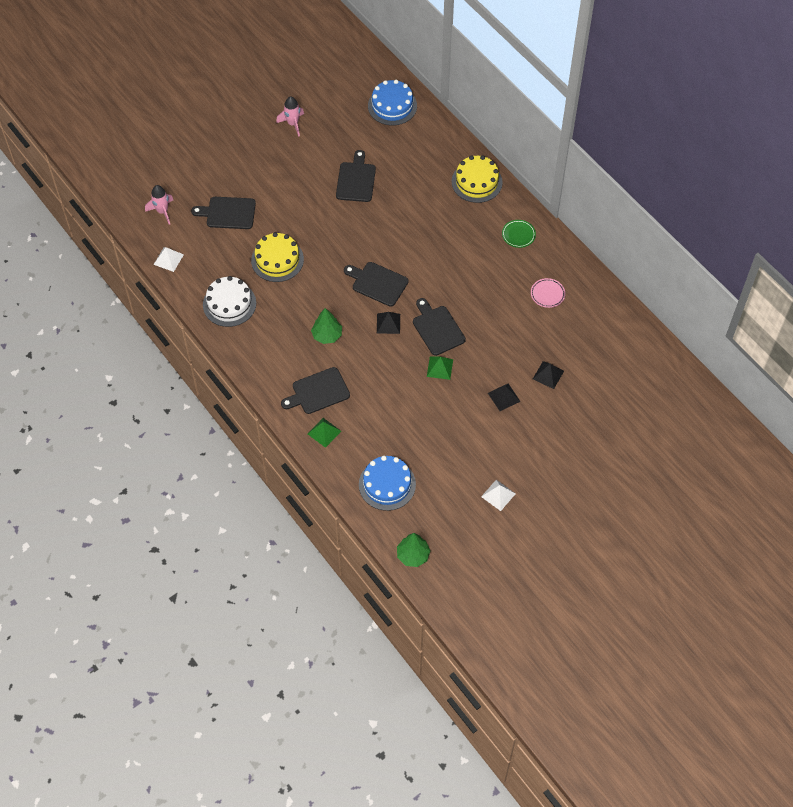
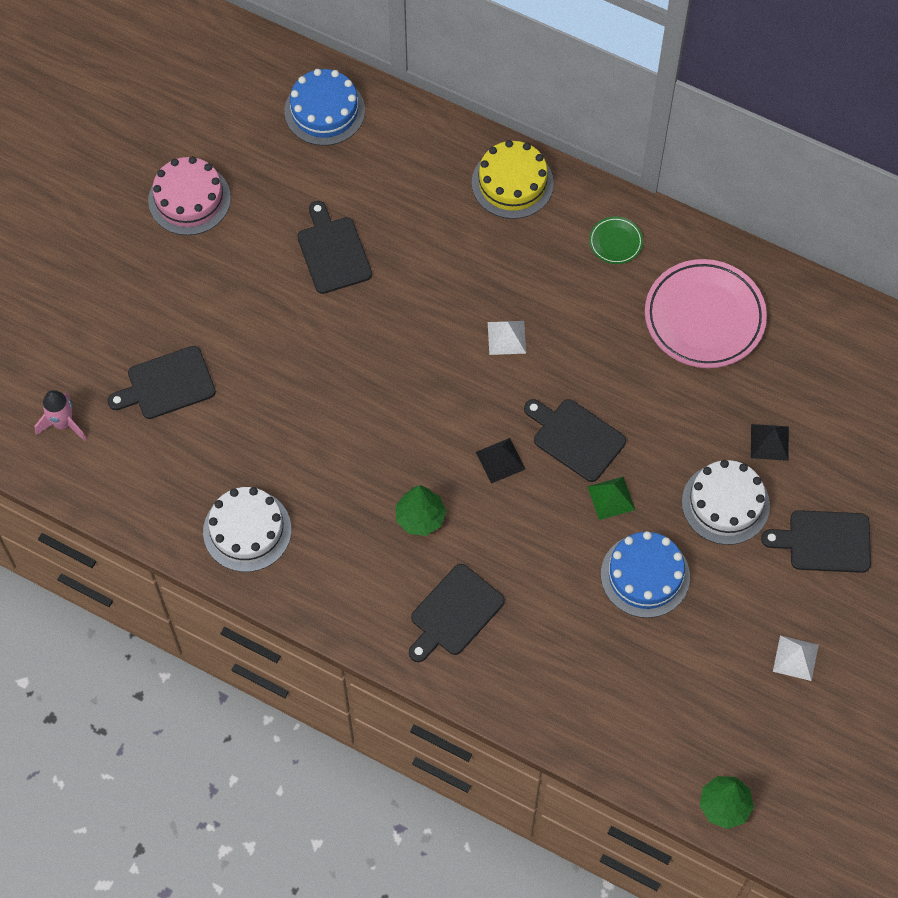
camera: 25 degrees left, 5 degrees up
white pyramid [153,247,184,272] -> white pyramid moved to [488,321,526,355]
yellow cake [251,232,304,282] -> none
pink rocket [276,96,304,137] -> pink cake [148,156,231,235]
green pyramid [308,418,341,448] -> none
black cutting board [344,262,409,307] -> black cutting board moved to [761,510,871,573]
blue cake [359,456,416,511] -> blue cake moved to [601,531,690,618]
black pyramid [488,383,521,411] -> white cake [682,460,770,545]
pink plate [531,278,565,308] -> pink plate [645,259,767,368], size x2.21

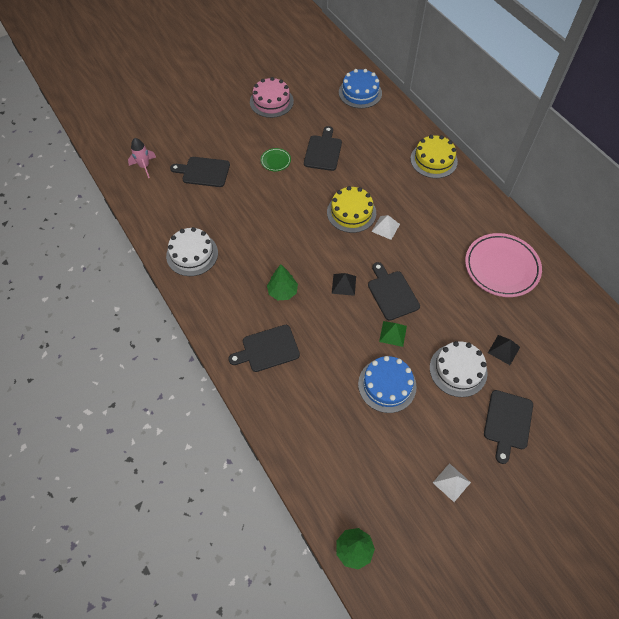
camera: 30 degrees right, 5 degrees down
green plate [589,217,643,264] -> green plate moved to [260,148,291,171]
black cutting board [761,510,871,573] -> black cutting board turned 105 degrees counterclockwise [484,390,533,464]
none -> yellow cake [327,186,376,233]

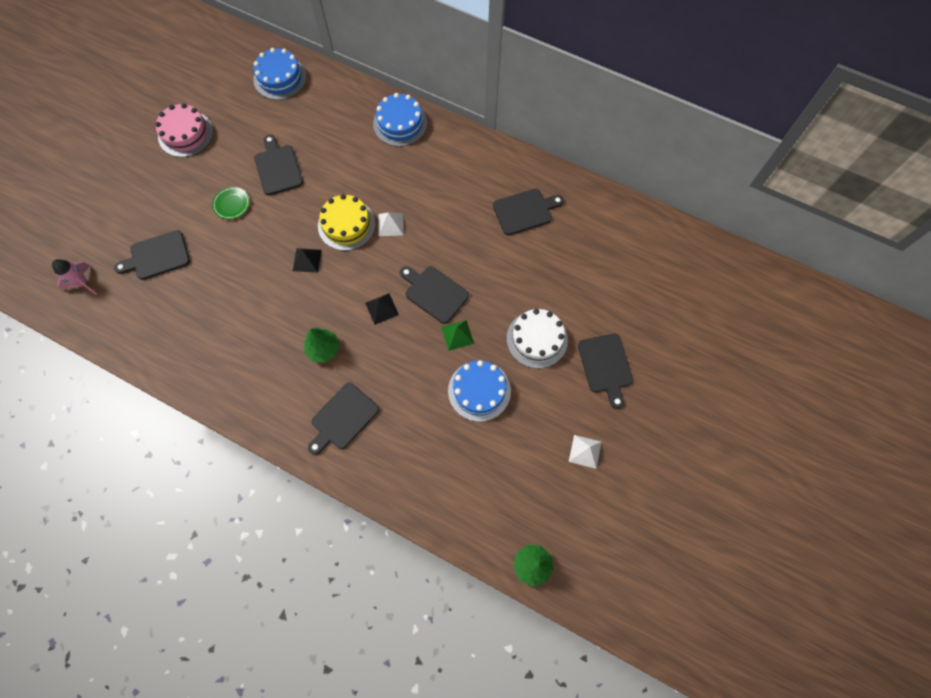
camera: 30 degrees left, 10 degrees up
white cake [166,227,218,276] -> none
yellow cake [410,135,458,178] -> blue cake [373,93,427,147]
pink plate [465,233,542,297] -> black cutting board [493,189,564,235]
black pyramid [488,335,520,365] -> black pyramid moved to [293,248,321,273]

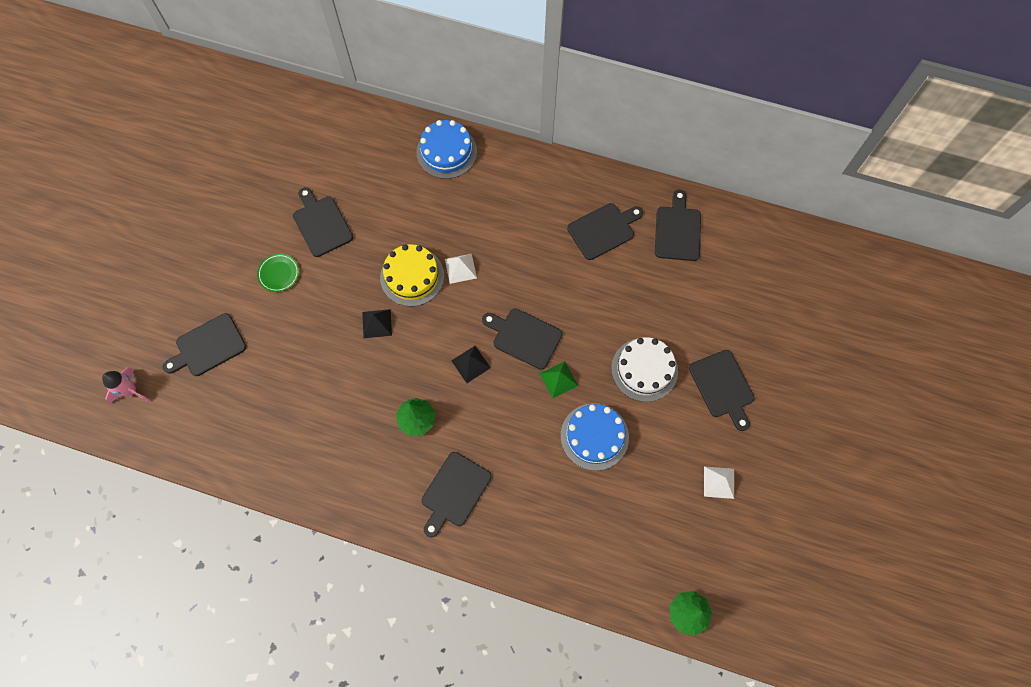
camera: 10 degrees left, 0 degrees up
pink cake [155,103,213,157] -> none
blue cake [253,48,307,100] -> none
none -> black cutting board [655,190,701,261]

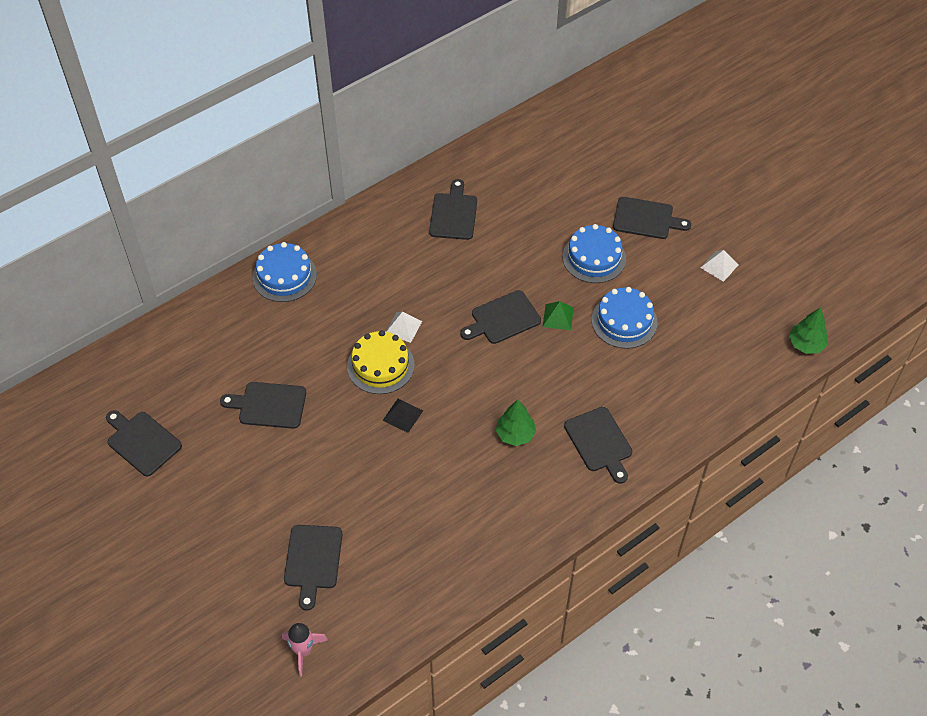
camera: 55 degrees left, 15 degrees down
green plate [257,254,299,292] -> none
black pyramid [451,346,491,383] -> none
white cake [611,337,678,402] -> blue cake [562,224,626,283]
black cutting board [655,190,701,261] -> black cutting board moved to [106,410,182,477]

